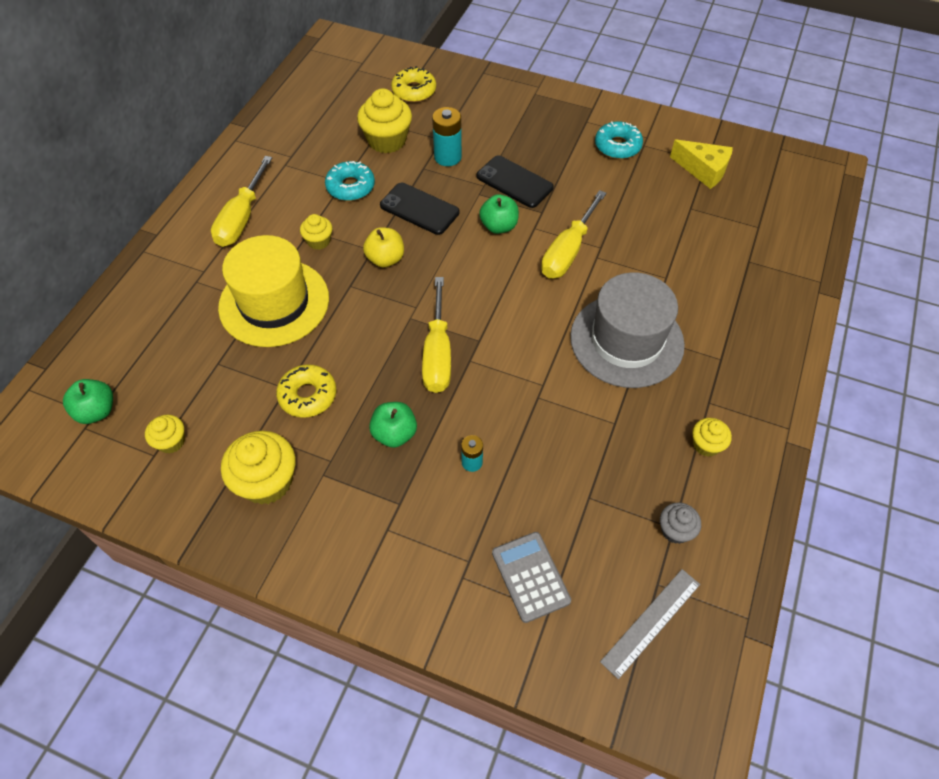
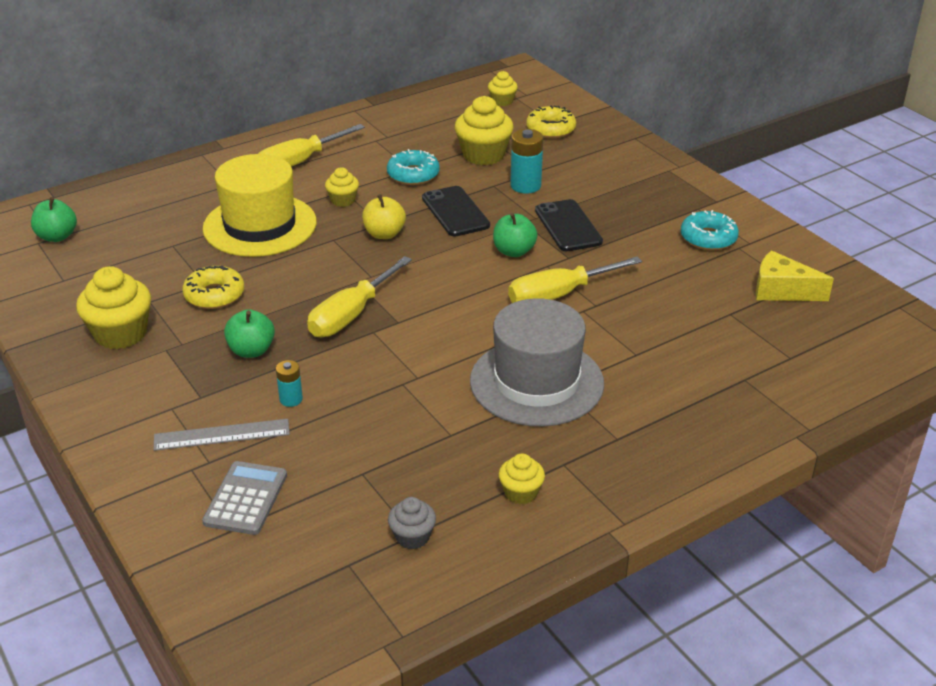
camera: 35 degrees right, 20 degrees down
yellow cupcake [145,415,185,454] -> yellow cupcake moved to [488,71,518,106]
grey ruler [600,569,700,679] -> grey ruler moved to [154,419,290,451]
yellow cheese [670,139,733,189] -> yellow cheese turned 135 degrees clockwise [756,251,834,301]

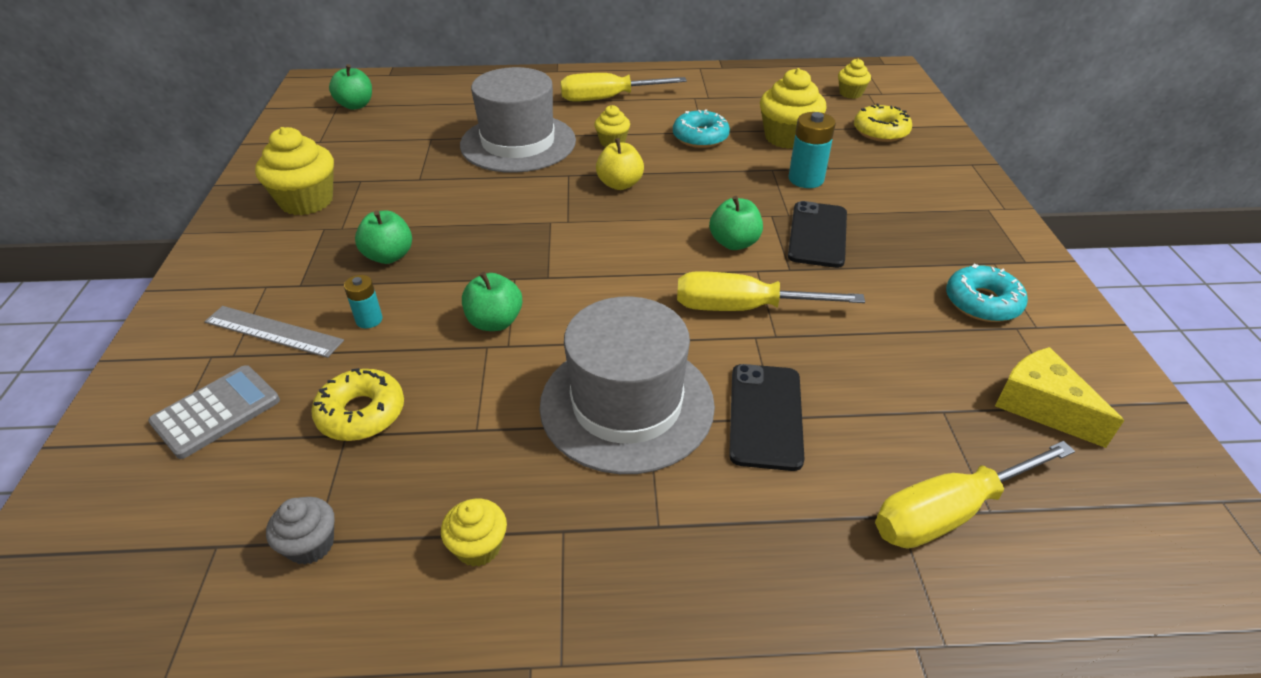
camera: 30 degrees right, 5 degrees up
yellow donut [182,266,245,309] -> yellow donut moved to [311,368,404,441]
yellow hat [203,154,317,257] -> grey hat [460,67,576,173]
yellow screwdriver [307,256,412,337] -> yellow screwdriver moved to [875,441,1075,549]
black phone [422,186,490,236] -> black phone moved to [729,364,804,471]
none -> green apple [462,272,522,331]

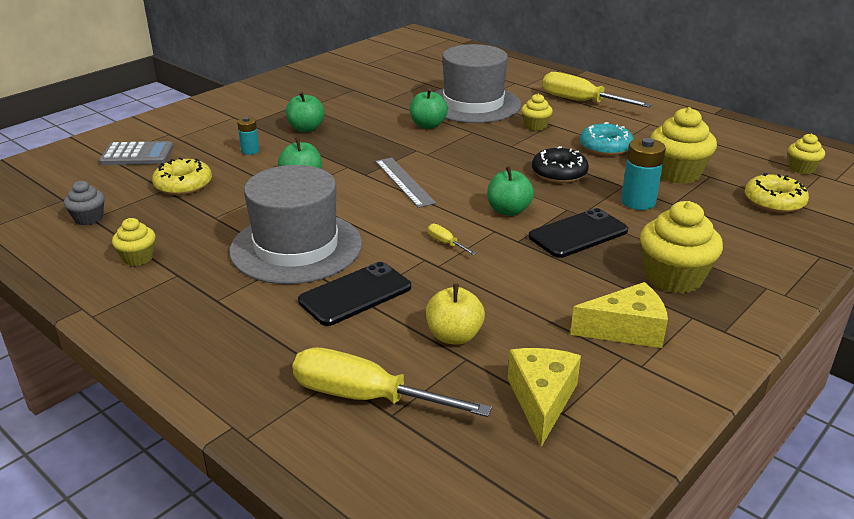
camera: 45 degrees right, 10 degrees down
grey ruler [204,306,344,358] -> grey ruler moved to [375,158,436,208]
yellow cupcake [255,127,334,215] -> yellow cupcake moved to [640,201,723,293]
green apple [329,64,372,110] -> green apple moved to [410,88,448,129]
yellow apple [596,138,644,190] -> yellow apple moved to [426,284,485,345]
yellow screwdriver [677,271,865,311] -> yellow screwdriver [428,224,476,255], size x0.42
turquoise donut [946,264,1028,322] -> yellow cheese [570,282,668,348]
none -> black donut [532,146,589,183]

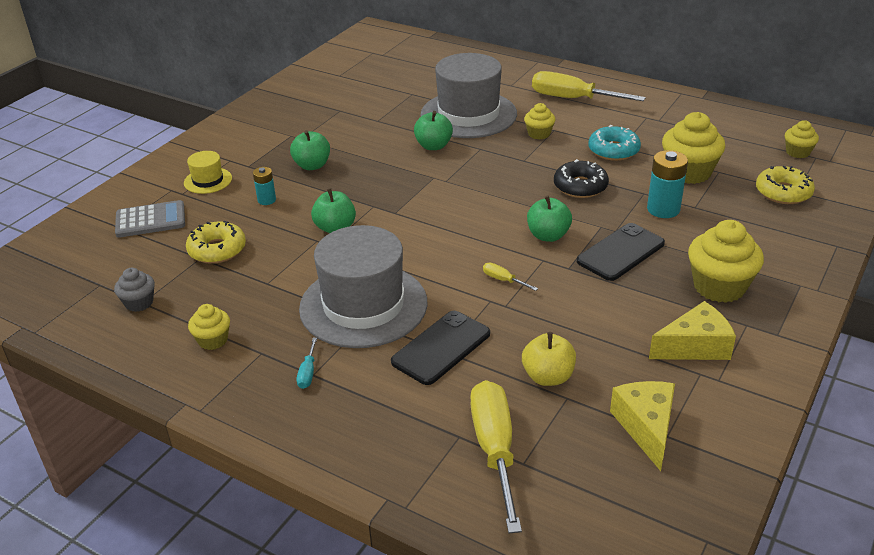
camera: 10 degrees left, 5 degrees up
yellow screwdriver [292,347,492,417] -> yellow screwdriver turned 75 degrees clockwise [470,380,522,533]
grey ruler [375,158,436,208] -> none
none -> yellow hat [184,151,232,194]
none -> turquoise screwdriver [297,338,317,389]

